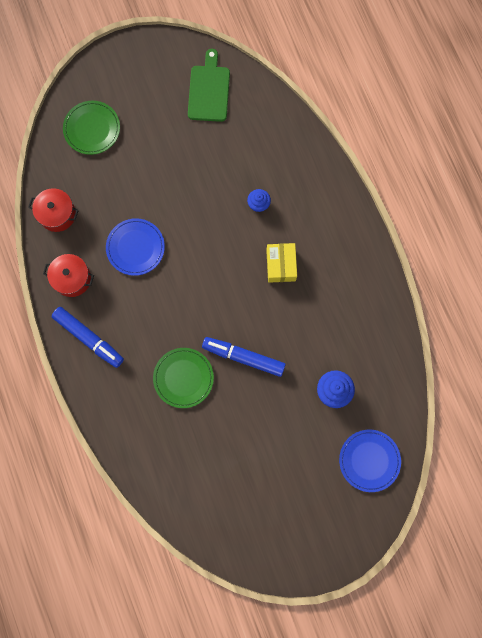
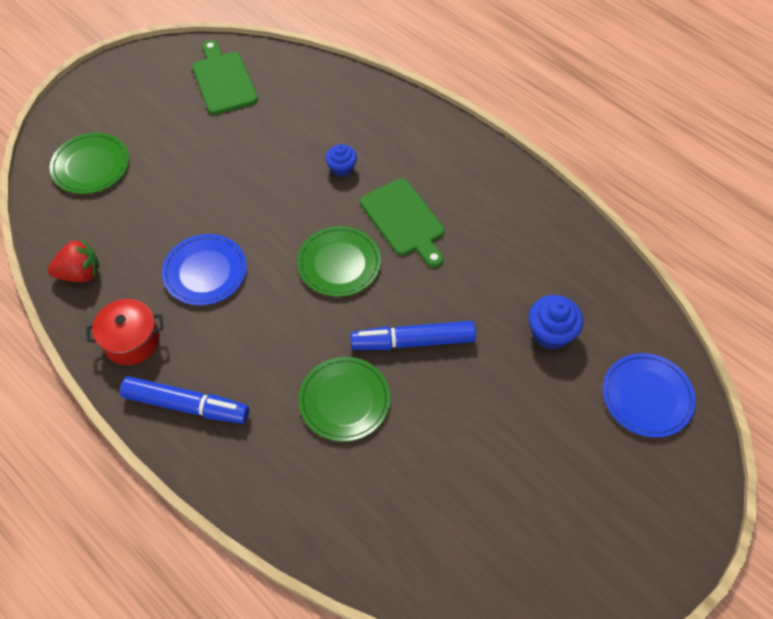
camera: 25 degrees left, 20 degrees down
red pot [28,188,79,232] -> red strawberry [48,239,100,282]
yellow box [266,243,297,283] -> green cutting board [360,178,445,268]
none -> green plate [297,226,381,297]

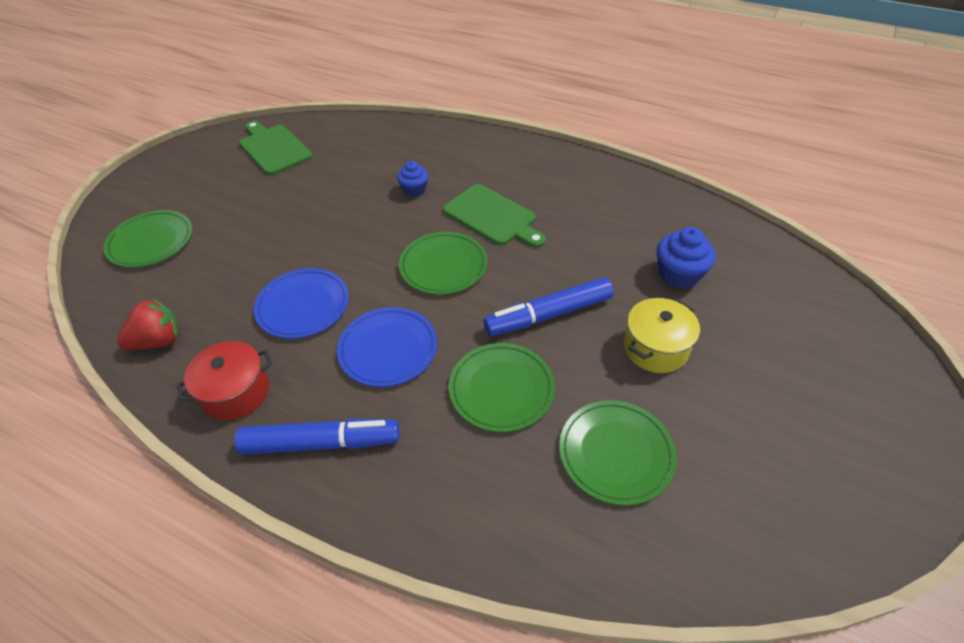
camera: 15 degrees left, 10 degrees down
blue plate [603,353,696,438] -> blue plate moved to [337,307,437,387]
none -> green plate [559,400,677,506]
none -> yellow pot [624,298,700,373]

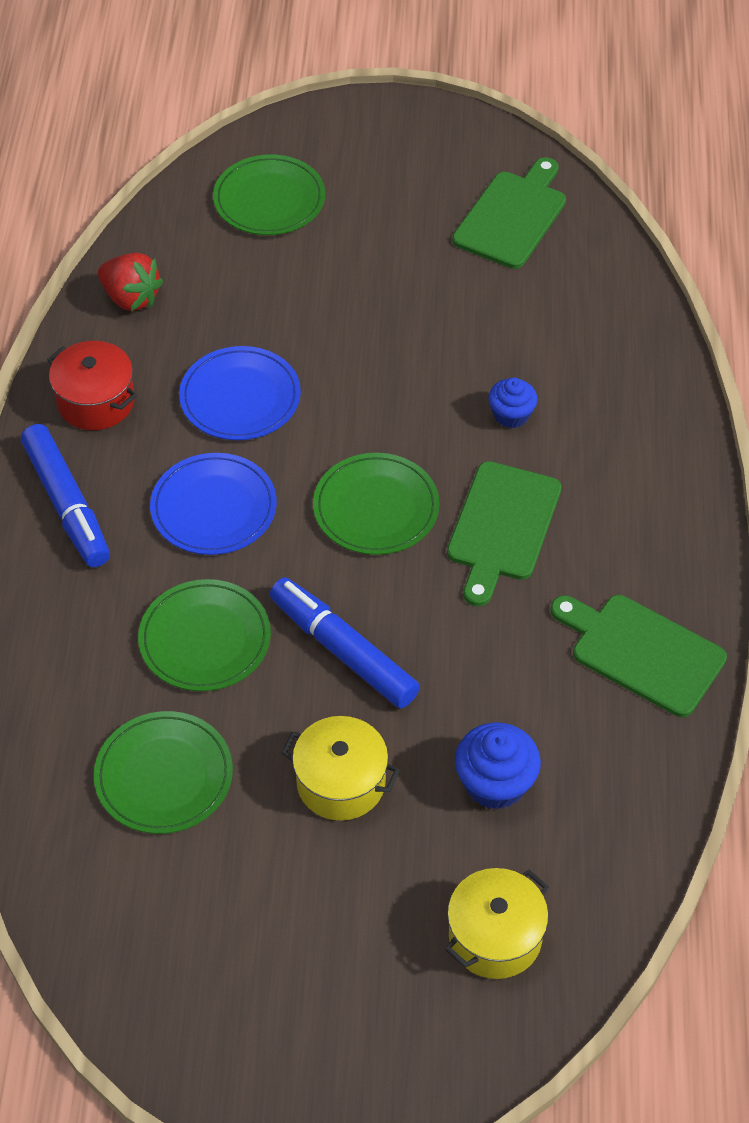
camera: 65 degrees right, 5 degrees up
none -> yellow pot [445,868,549,979]
none -> green cutting board [551,595,727,717]

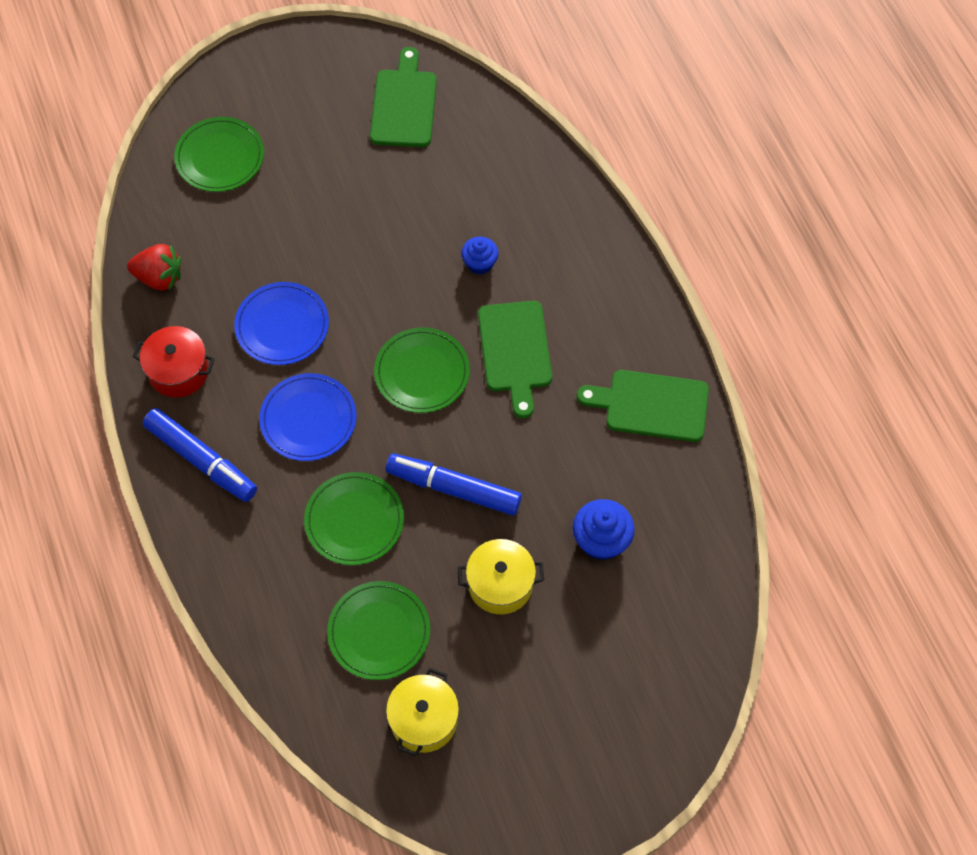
camera: 25 degrees left, 10 degrees up
yellow pot [445,868,549,979] -> yellow pot moved to [386,668,459,756]

